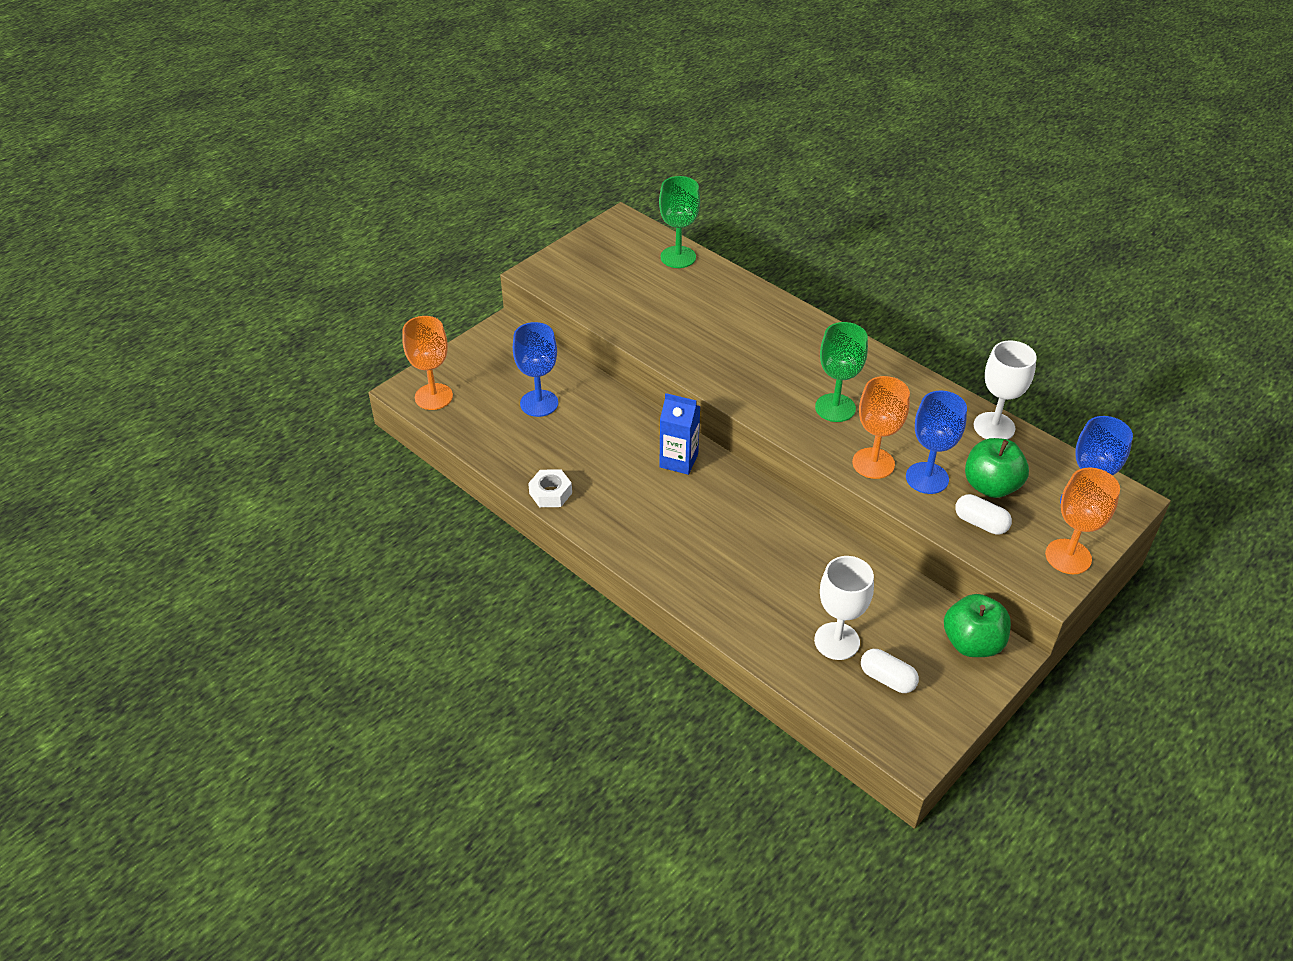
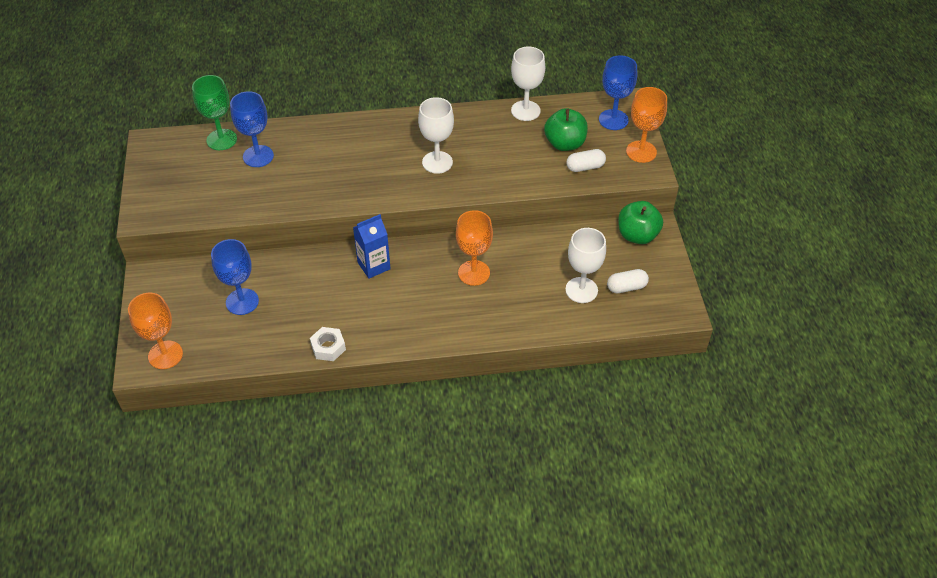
camera: 50 degrees left, 5 degrees up
green goblet [815,322,868,422] -> white goblet [418,97,454,174]
orange goblet [852,376,910,479] -> orange goblet moved to [456,210,493,286]
blue goblet [906,391,967,494] -> blue goblet moved to [230,91,274,167]

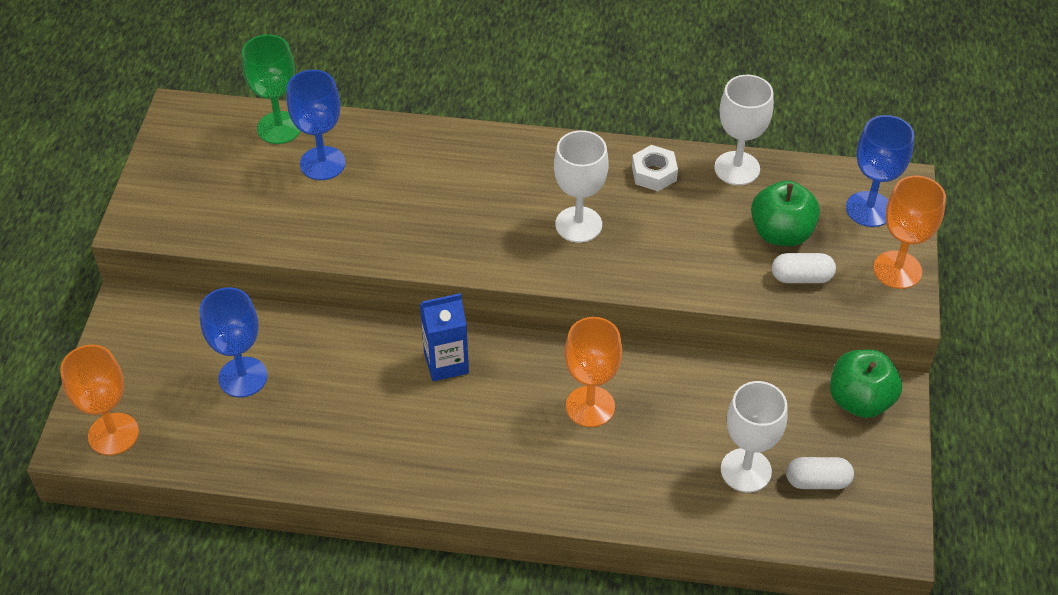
camera: 15 degrees right, 0 degrees up
white nut [310,327,346,361] -> white nut moved to [632,145,678,191]

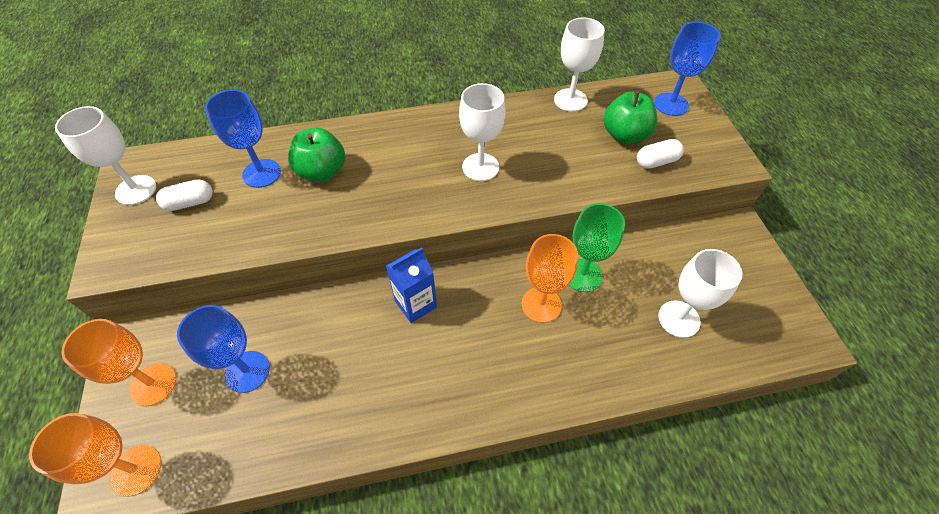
camera: 20 degrees left, 5 degrees up
green goblet [242,34,301,144] -> green goblet moved to [569,203,625,292]
white nut [632,145,678,191] -> none
white capsule [786,457,854,489] -> white capsule moved to [156,179,213,211]
green apple [830,350,902,418] -> green apple moved to [288,128,345,182]
orange goblet [873,176,946,289] -> orange goblet moved to [62,319,177,406]
none -> white goblet [55,106,156,205]

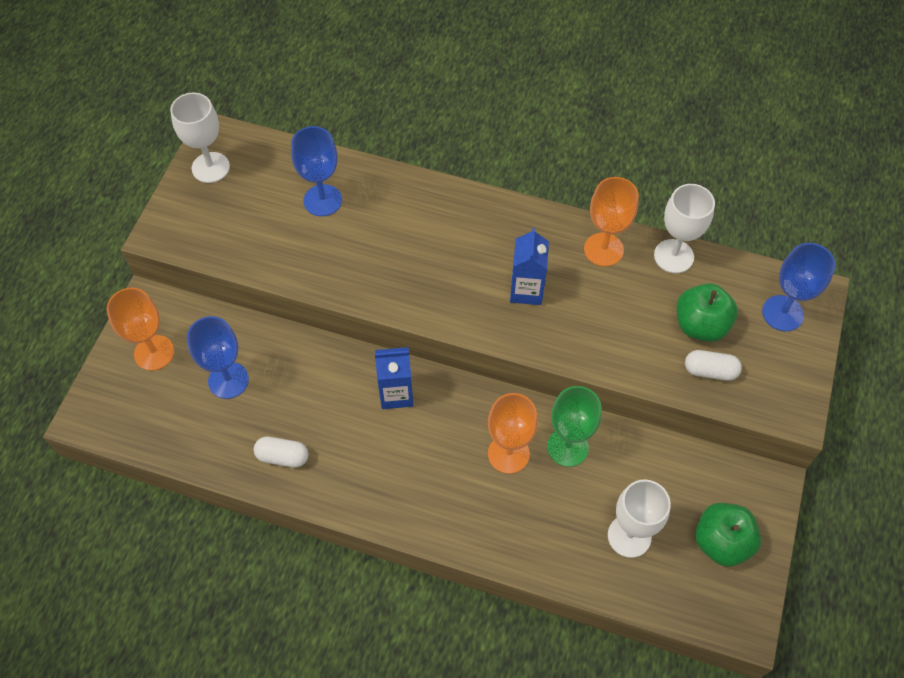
camera: 30 degrees right, 5 degrees up
orange goblet [29,413,161,497] -> orange goblet moved to [584,177,639,267]
white capsule [156,179,213,211] -> white capsule moved to [254,437,309,468]
green apple [288,128,345,182] -> green apple moved to [695,503,761,567]
white goblet [459,83,506,181] -> blue carton [510,227,549,305]

